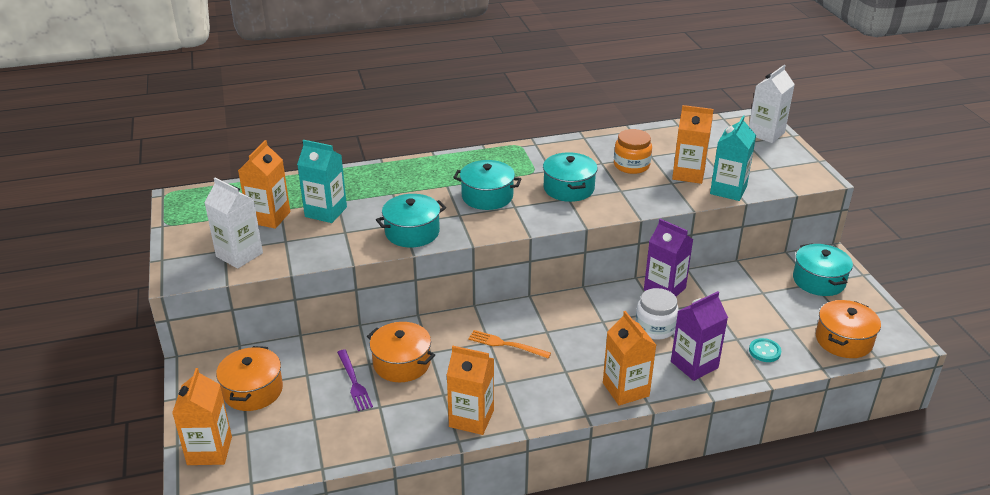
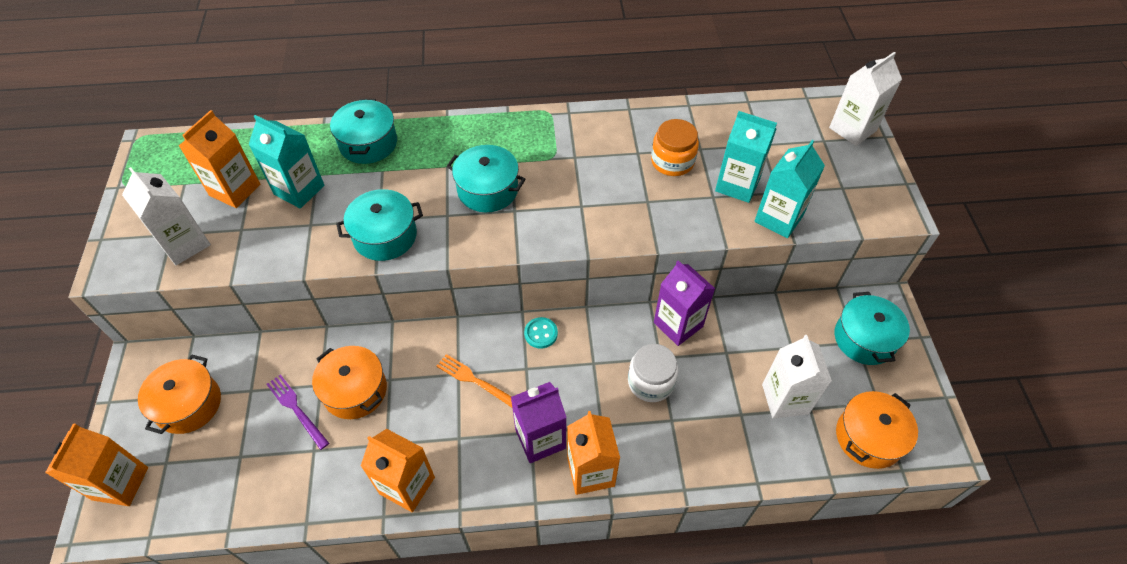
camera: 10 degrees right, 20 degrees up
purple fork [337,349,373,411] -> purple fork turned 150 degrees clockwise [266,374,329,450]
turquoise pot [543,152,597,202] -> turquoise pot moved to [330,99,397,164]
purple carton [671,291,728,381] -> purple carton moved to [511,382,567,463]
orange carton [672,105,714,184] -> turquoise carton [715,111,777,203]
turquoise button [749,338,781,362] -> turquoise button moved to [524,317,558,349]
none -> white carton [762,335,832,418]

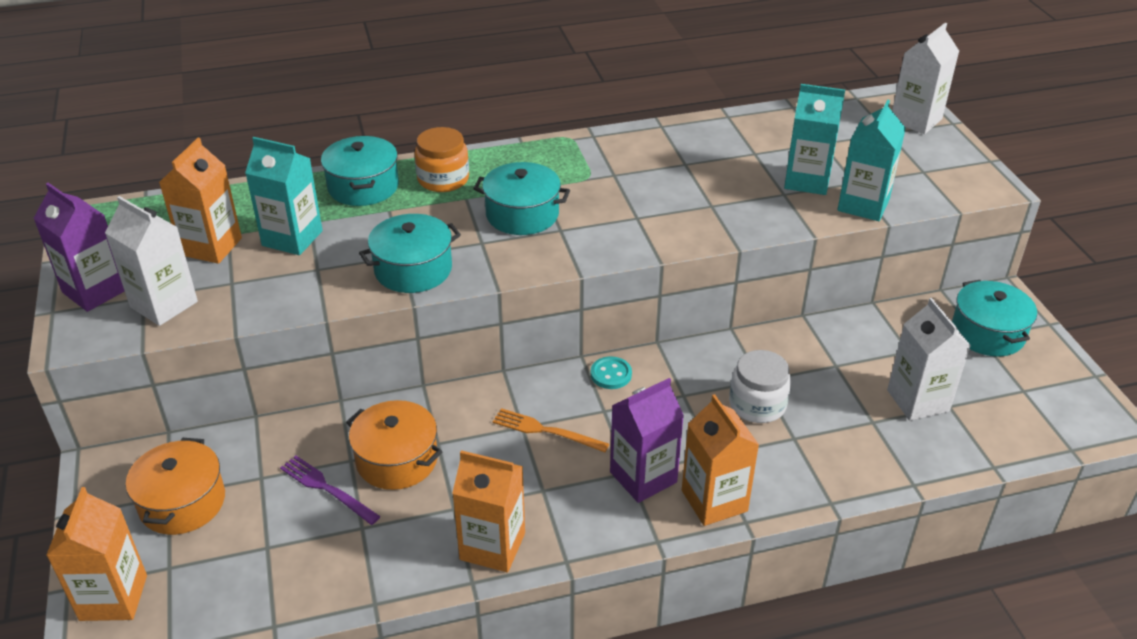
camera: 10 degrees left, 15 degrees down
orange jar [651,119,699,176] -> orange jar moved to [414,127,469,192]
purple carton [654,260,715,346] -> purple carton moved to [33,183,124,312]
orange pot [836,391,918,469] -> none

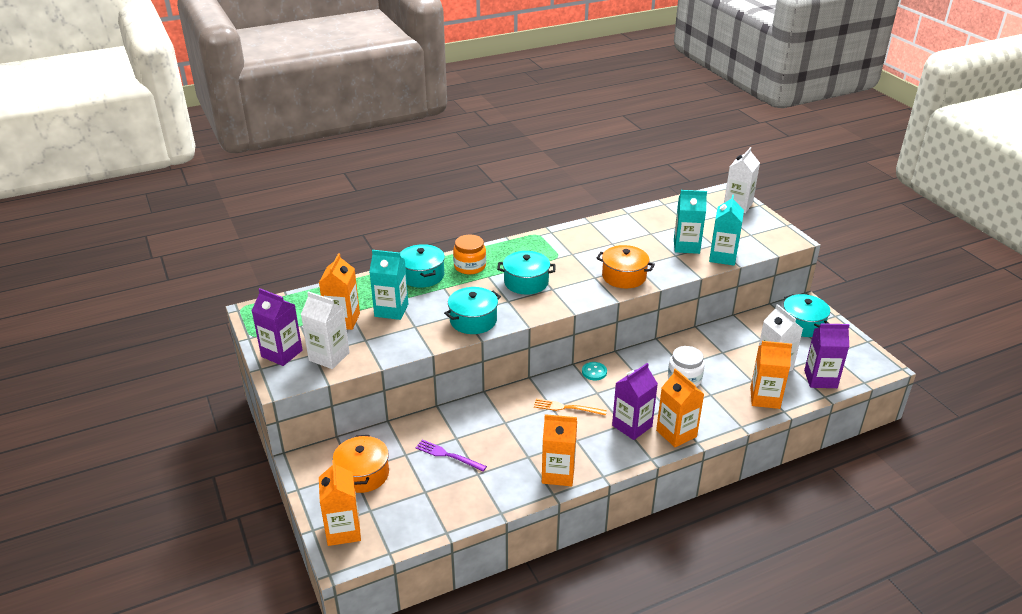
camera: 10 degrees left, 5 degrees down
orange pot [346,400,443,490] -> orange pot moved to [596,245,655,288]
none -> orange carton [750,341,792,409]
none -> purple carton [804,323,849,388]

